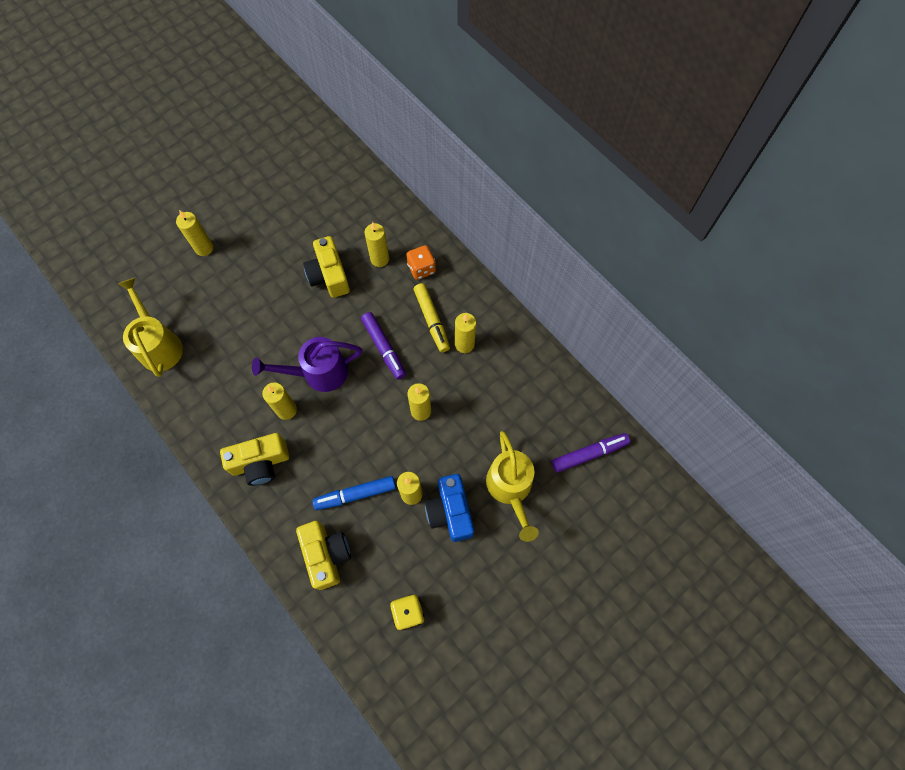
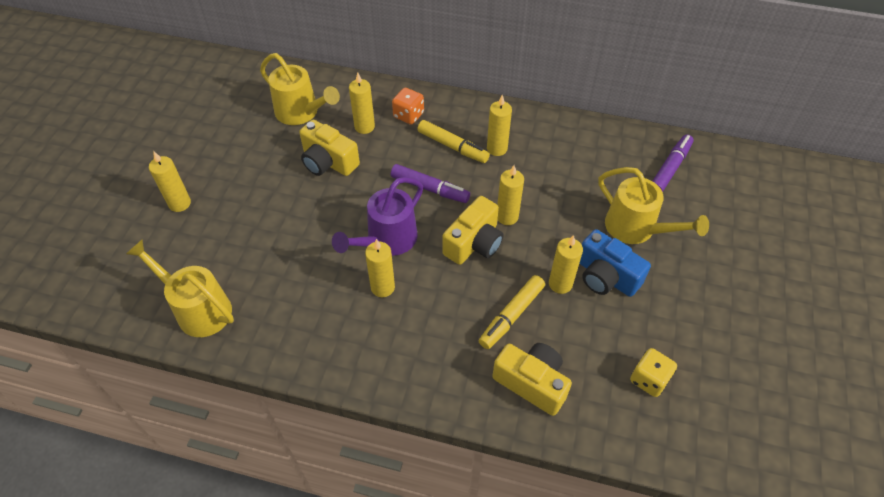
camera: 35 degrees left, 15 degrees down
yellow camera [220,433,289,486] -> yellow camera moved to [442,196,504,265]
blue marker [312,476,396,510] -> yellow marker [479,275,545,349]
none -> yellow watering can [260,53,340,125]

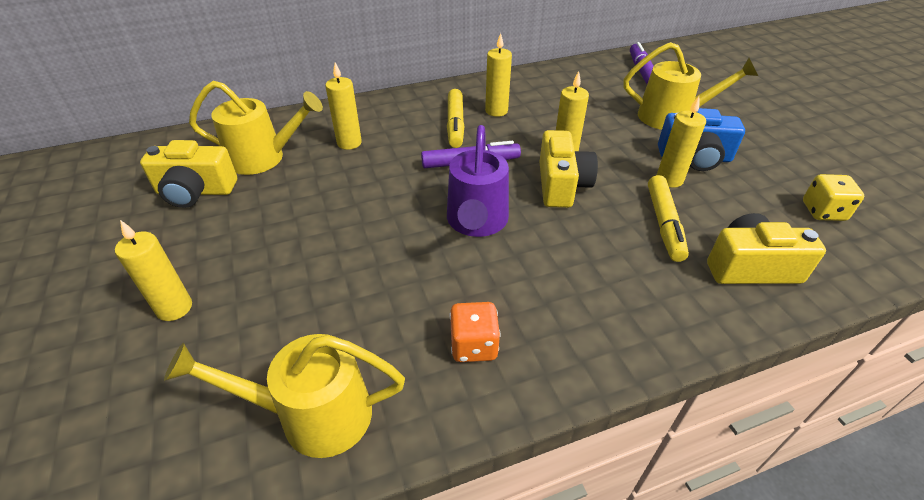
camera: 35 degrees left, 10 degrees down
yellow camera [299,120,360,176] -> yellow camera moved to [140,140,237,208]
yellow candle [365,239,395,297] -> none
orange dice [392,88,424,124] -> orange dice moved to [450,302,500,362]
yellow marker [417,120,490,163] -> yellow marker turned 90 degrees clockwise [447,89,465,148]

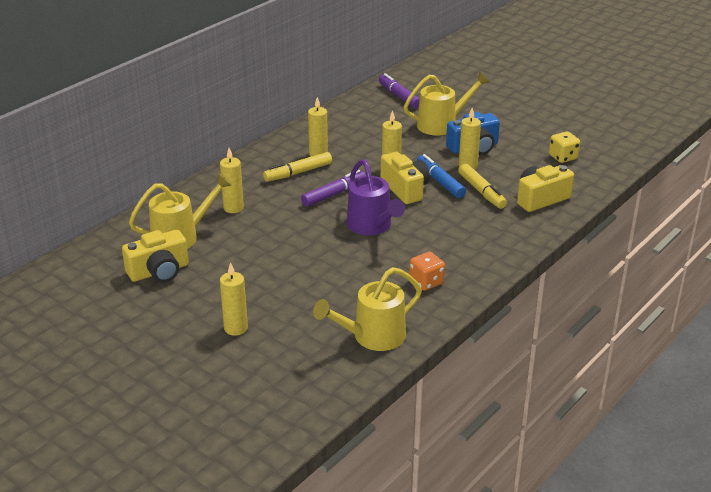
camera: 30 degrees left, 10 degrees down
yellow marker [447,89,465,148] -> yellow marker turned 90 degrees clockwise [263,152,332,182]
none -> blue marker [417,154,466,198]

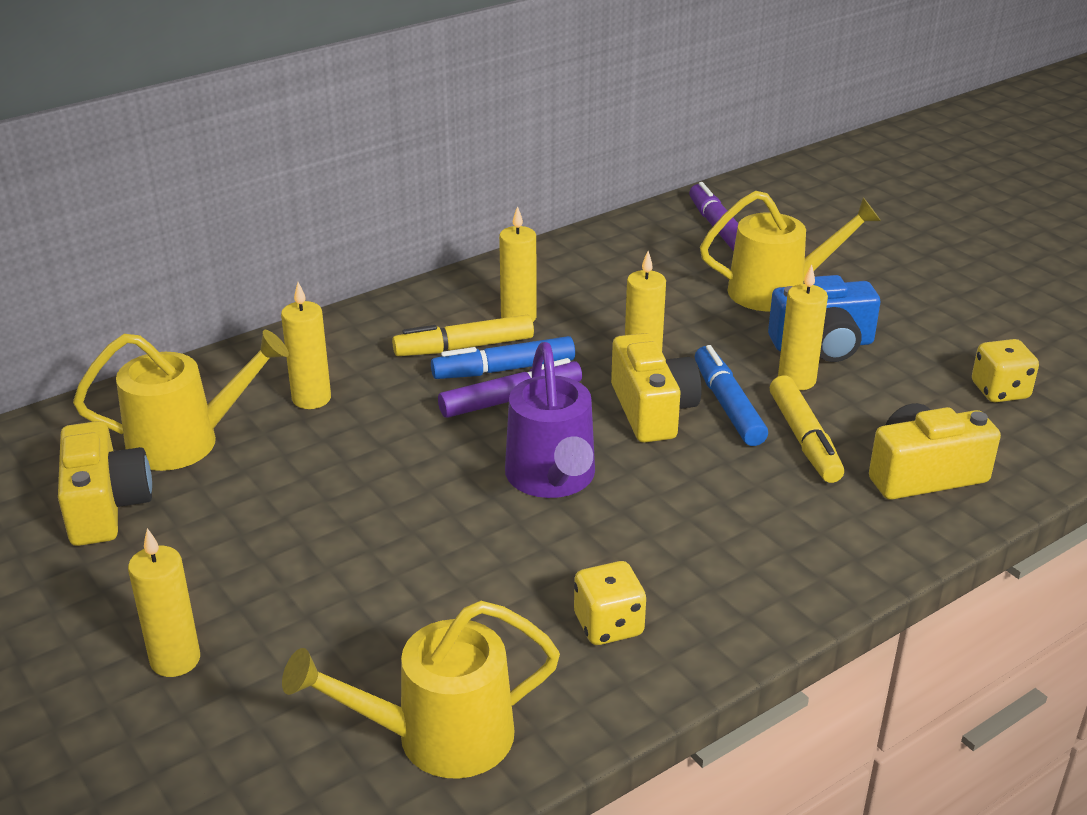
camera: 15 degrees right, 0 degrees up
yellow camera [122,229,189,282] -> yellow camera turned 90 degrees counterclockwise [58,421,152,546]
orange dice [409,252,445,291] -> yellow dice [574,561,646,645]
none -> blue marker [431,336,575,379]

